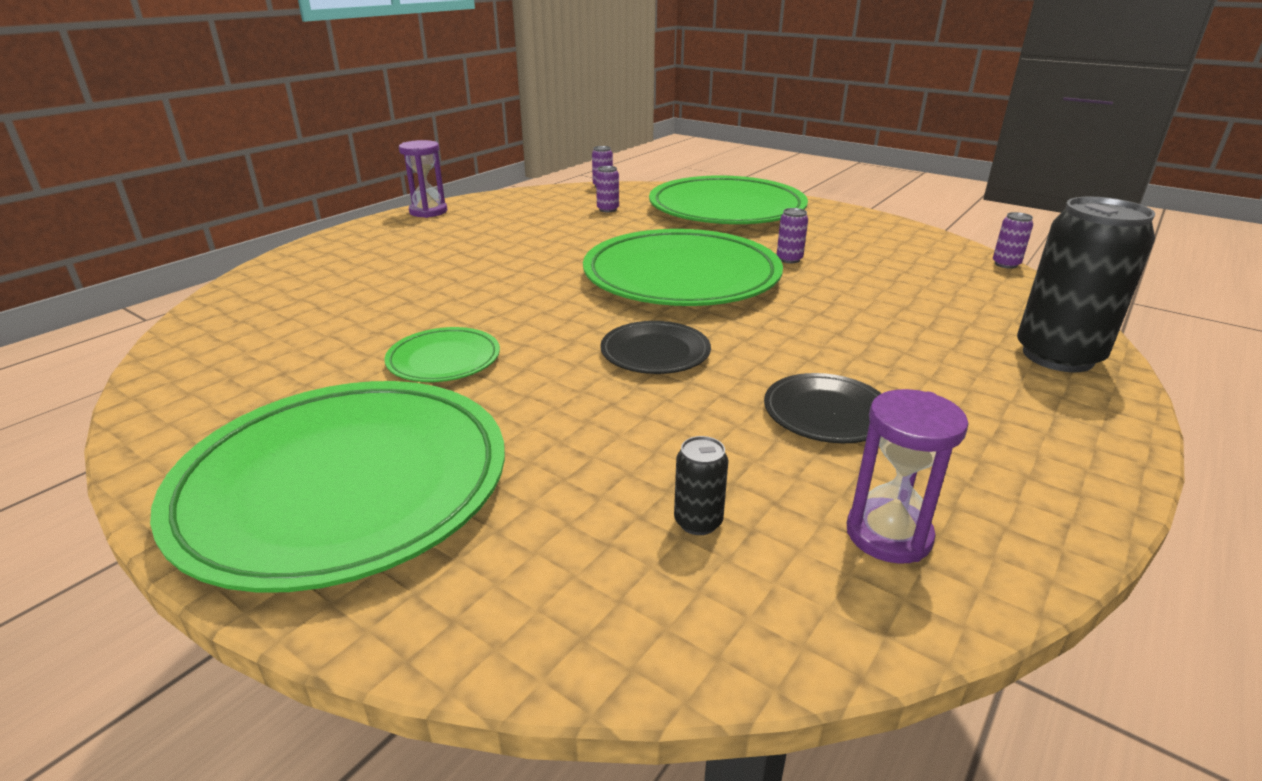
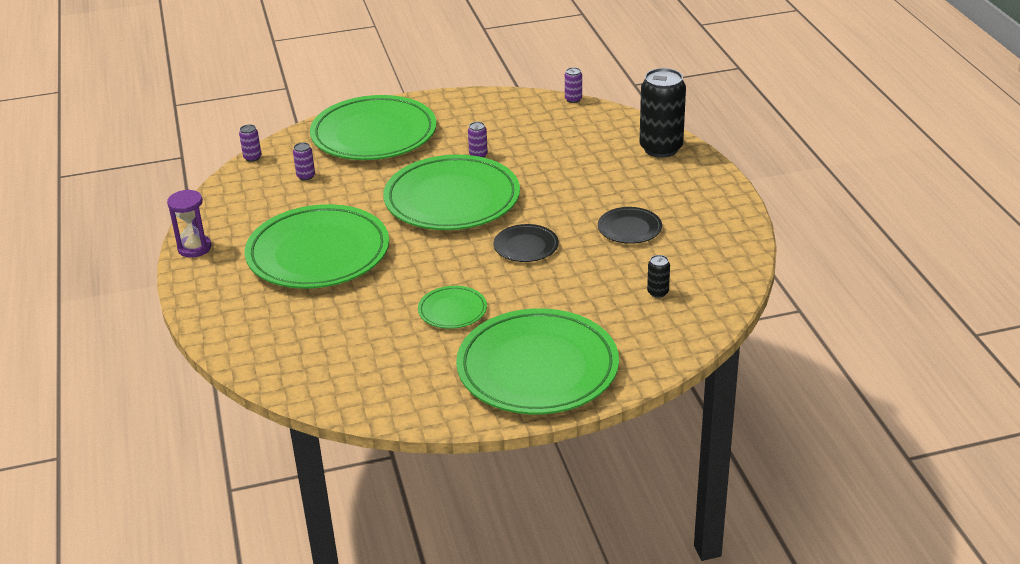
camera: 50 degrees left, 5 degrees up
purple hourglass [847,389,969,564] -> none
none -> green plate [245,204,389,289]

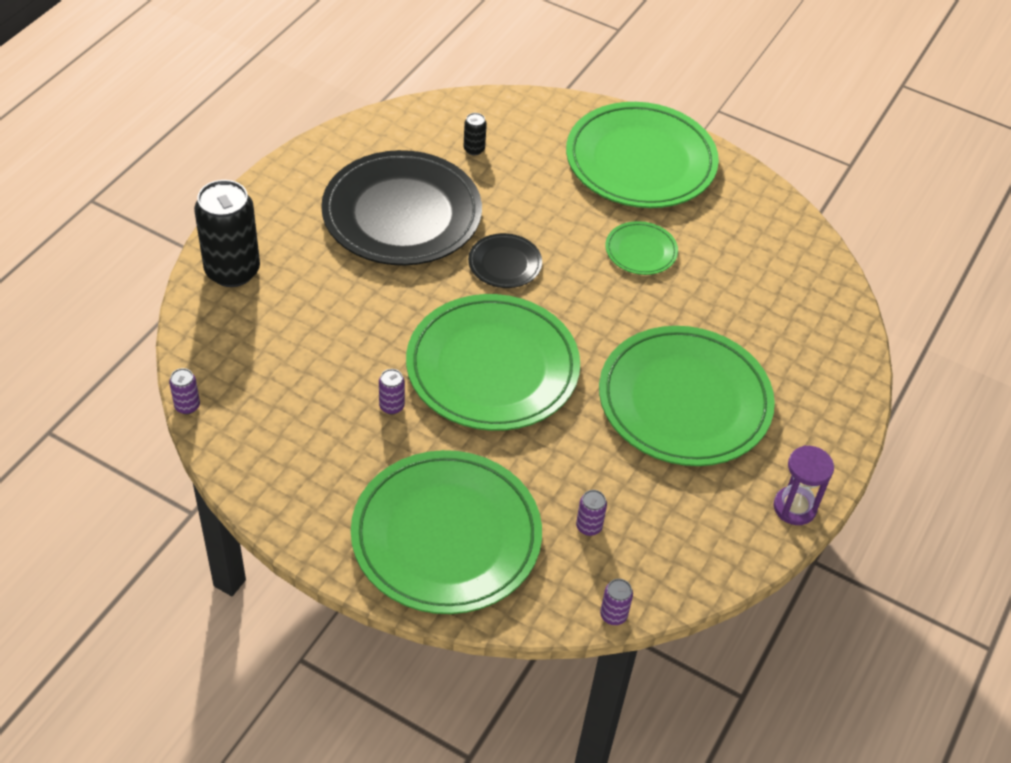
camera: 140 degrees left, 15 degrees up
black plate [598,207,662,244] -> black plate [321,150,482,266], size x2.21

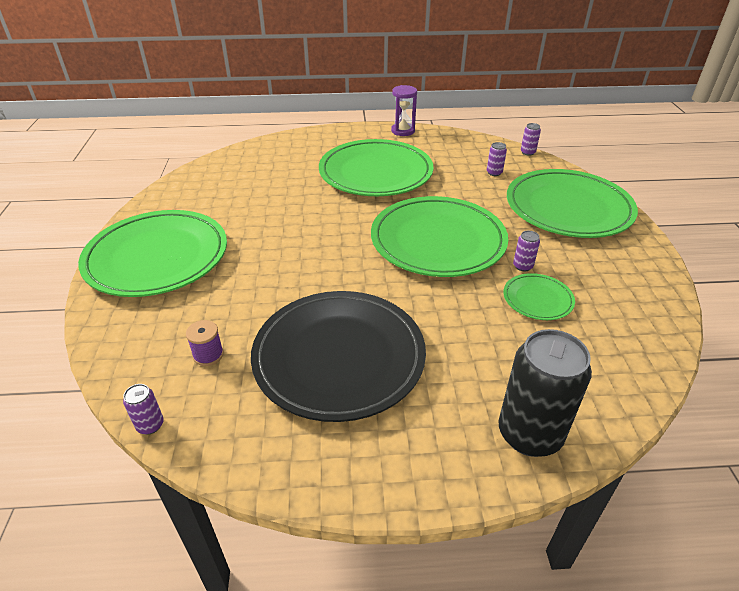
camera: 120 degrees left, 10 degrees down
purple can [169,368,200,414] -> purple can moved to [123,384,164,434]
black can [463,113,487,155] -> purple spool [186,320,224,366]
black plate [468,233,542,288] -> none
green plate [605,221,678,275] -> green plate moved to [503,273,575,320]

